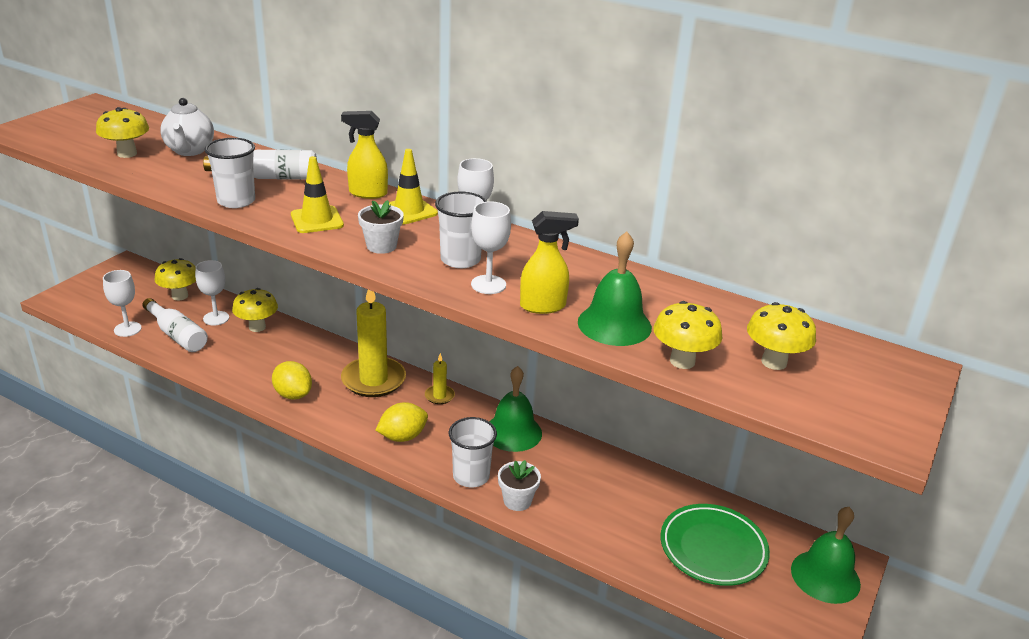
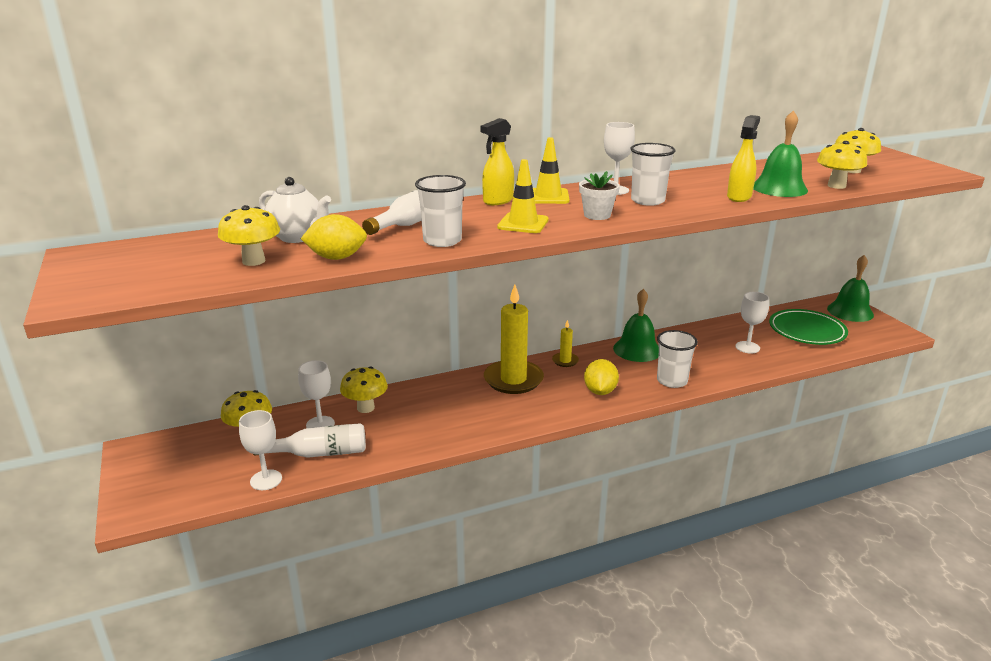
camera: 50 degrees left, 5 degrees down
yellow lemon [272,361,312,399] -> yellow lemon moved to [301,214,367,260]
white goblet [471,201,511,294] -> white goblet moved to [736,292,769,353]
white flower pot [498,460,541,511] -> none

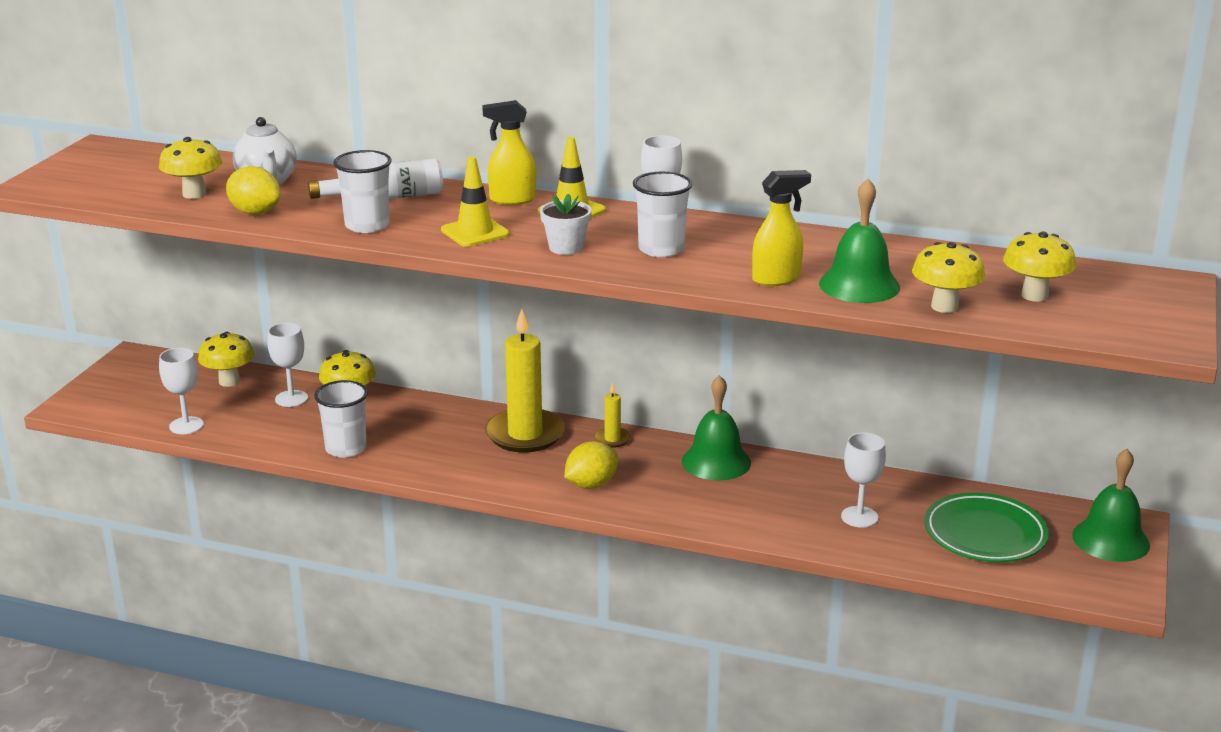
camera: 40 degrees right, 0 degrees up
white bottle [253,423,366,458] -> none
white cup [657,330,698,388] -> white cup moved to [314,380,368,458]

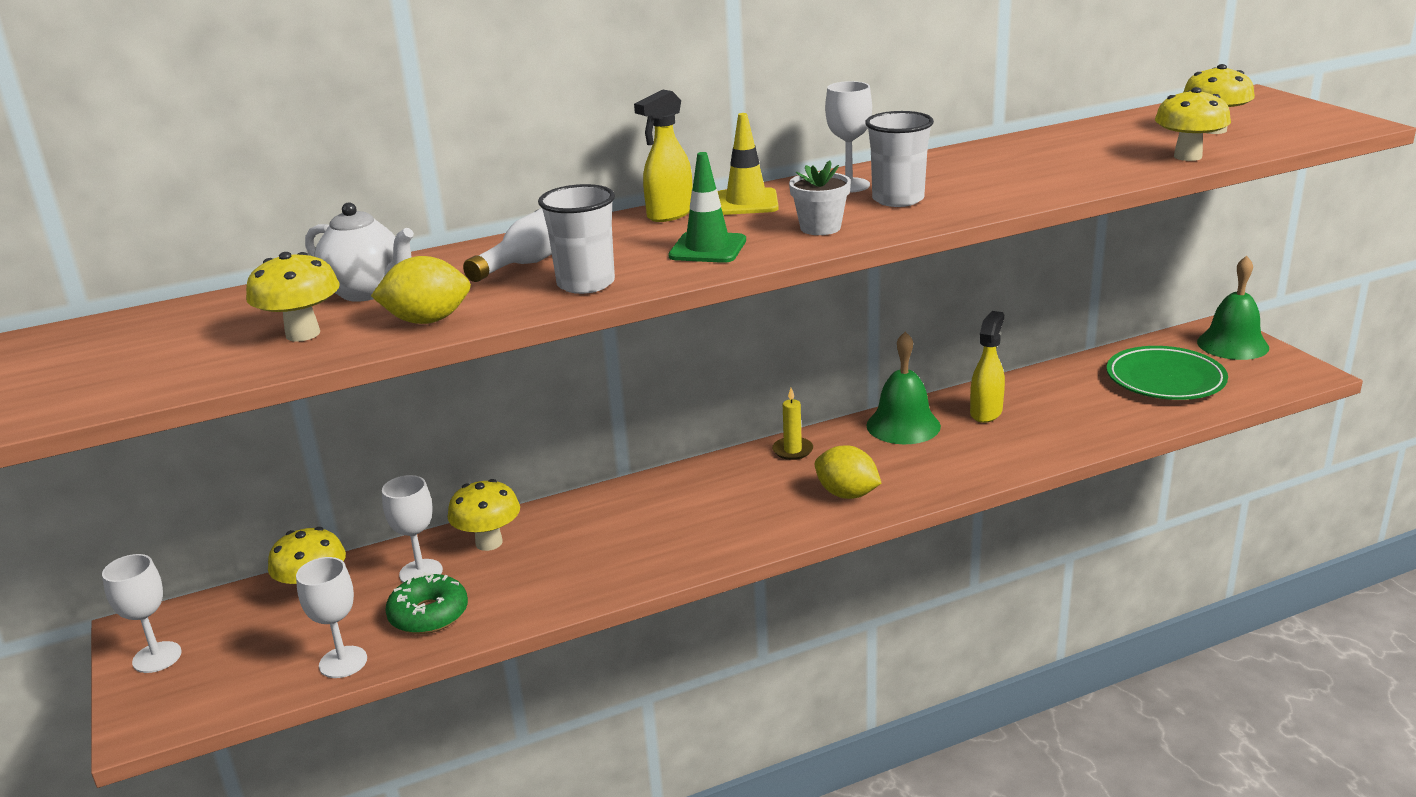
camera: 40 degrees left, 0 degrees up
white cup [314,380,368,458] -> none
yellow traffic cone [441,156,509,247] -> green traffic cone [668,152,746,263]
yellow candle [485,309,565,452] -> none
yellow lemon [564,441,618,489] -> yellow lemon turned 60 degrees counterclockwise [815,445,881,499]
yellow spray bottle [752,170,811,286] -> yellow spray bottle moved to [970,311,1005,423]
green bell [819,179,900,303] -> none
white goblet [841,433,886,528] -> white goblet moved to [102,554,182,673]
none -> green donut [385,572,468,634]

